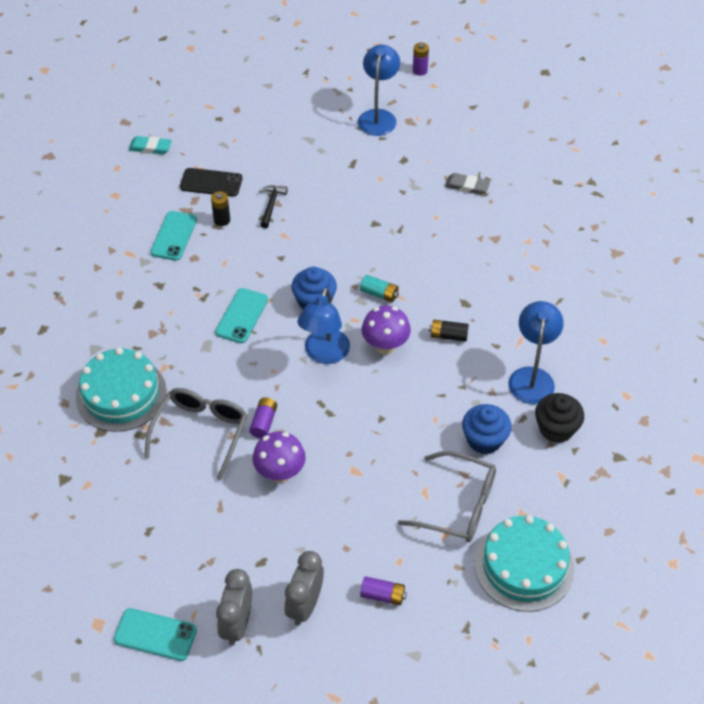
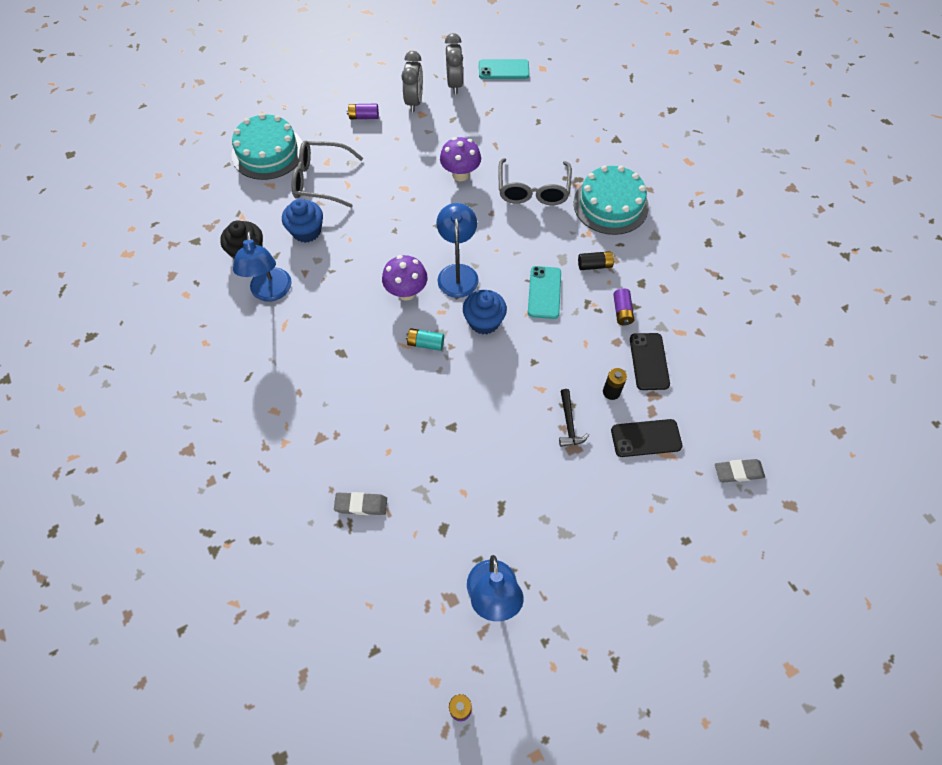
camera: 165 degrees right, 10 degrees up
turquoise eraser [129,136,172,154] -> grey eraser [715,459,765,483]
turquoise phone [150,211,197,261] -> black phone [630,333,670,390]
purple battery [249,397,277,438] -> purple battery moved to [613,288,634,325]
black battery [429,320,469,342] -> black battery moved to [578,251,615,270]

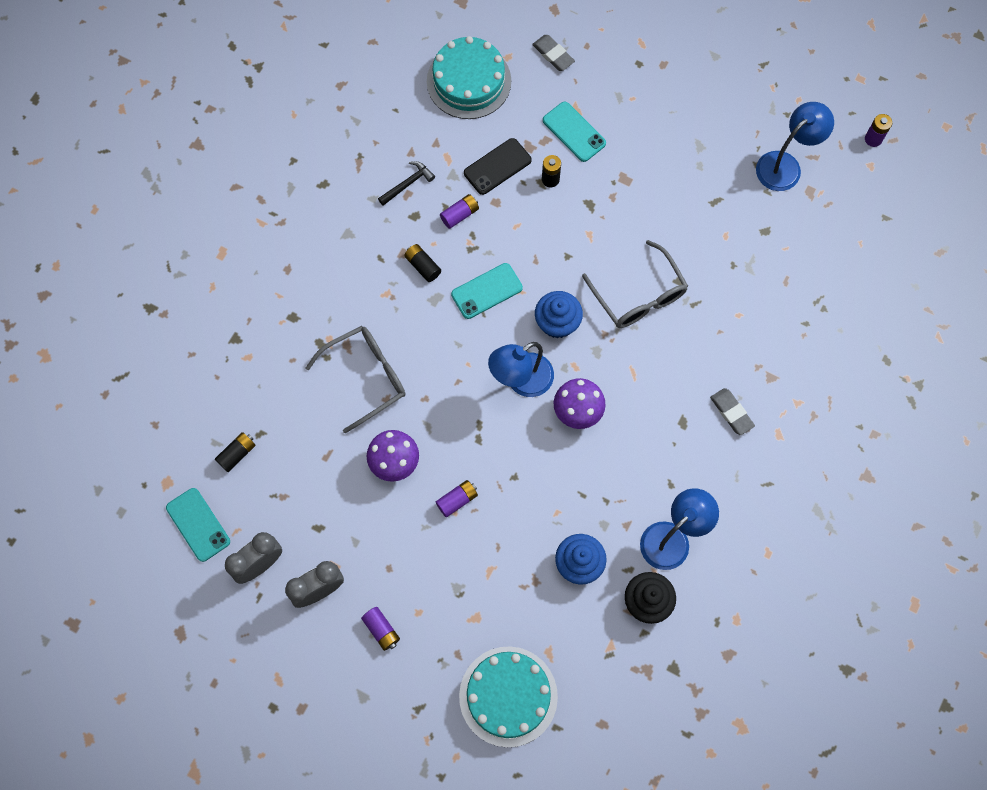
camera: 125 degrees left, 10 degrees up
grey glasses [291,141,363,208] -> grey glasses moved to [582,240,688,328]
grey eraser [334,492,387,515] -> grey eraser moved to [710,388,755,435]
turquoise battery [406,328,444,351] -> none
black hammer [559,389,589,447] -> black hammer moved to [378,161,435,206]
turquoise cake [573,165,649,235] -> turquoise cake moved to [427,36,511,119]
black phone [611,419,682,457] -> turquoise phone [543,102,606,162]
none -> black battery [215,432,256,472]
none -> purple battery [436,480,478,517]

